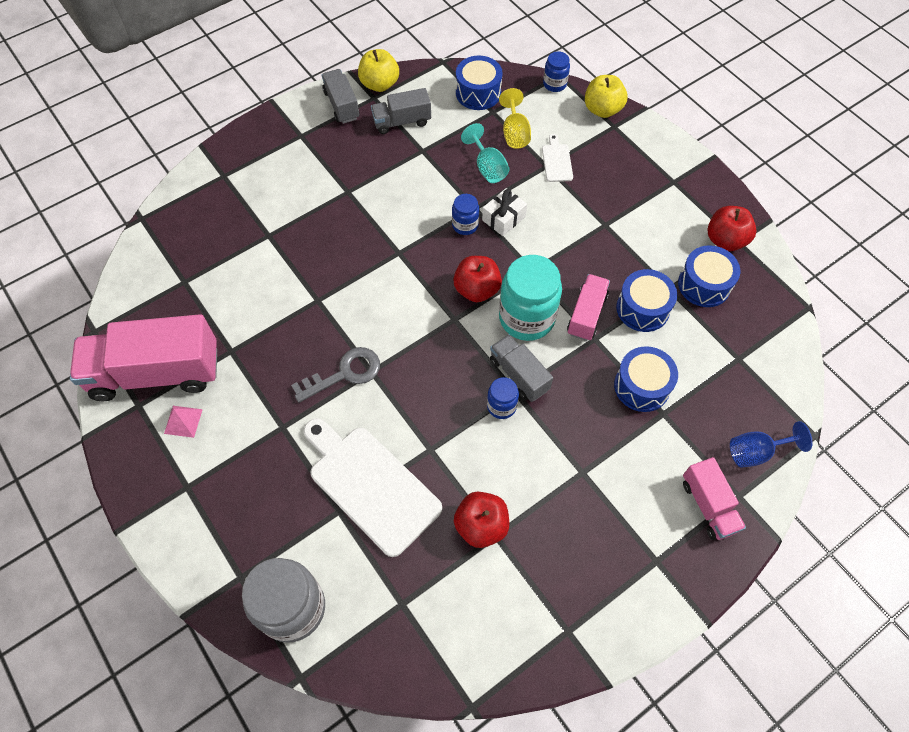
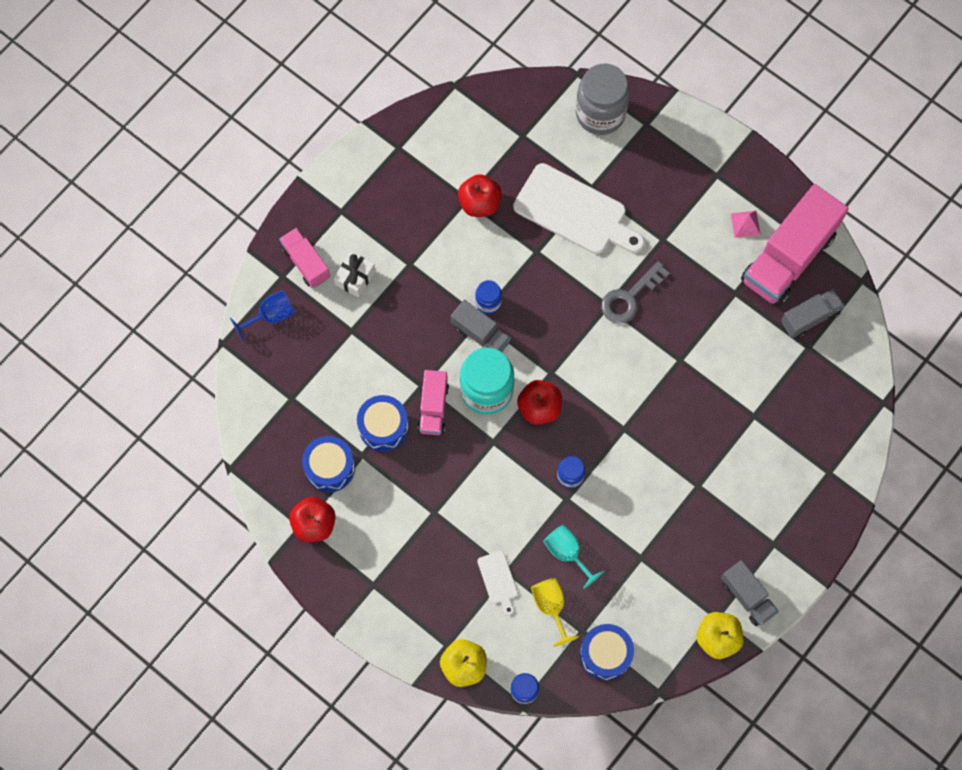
camera: 165 degrees right, 10 degrees up
pink truck [70,314,217,401] -> pink truck turned 150 degrees clockwise [741,184,848,306]
grey truck [371,88,431,134] -> grey truck moved to [781,289,844,338]
white gift [482,188,527,236] -> white gift moved to [334,251,375,298]
blue drum [614,346,678,412] -> none

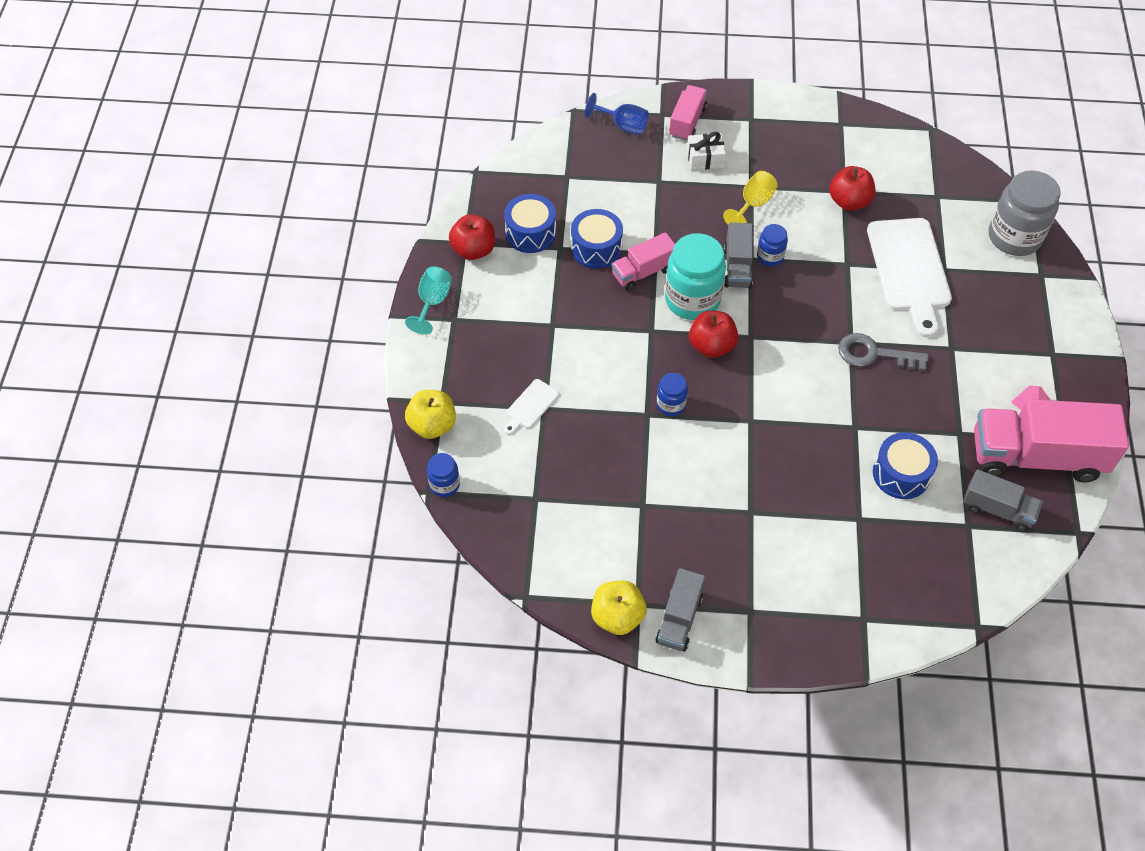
camera: 55 degrees right, 15 degrees down
yellow goblet [531,578,579,647] -> yellow goblet moved to [723,171,778,225]
turquoise goblet [543,524,604,589] -> turquoise goblet moved to [405,266,452,335]
blue drum [580,624,634,681] -> blue drum moved to [873,432,938,499]

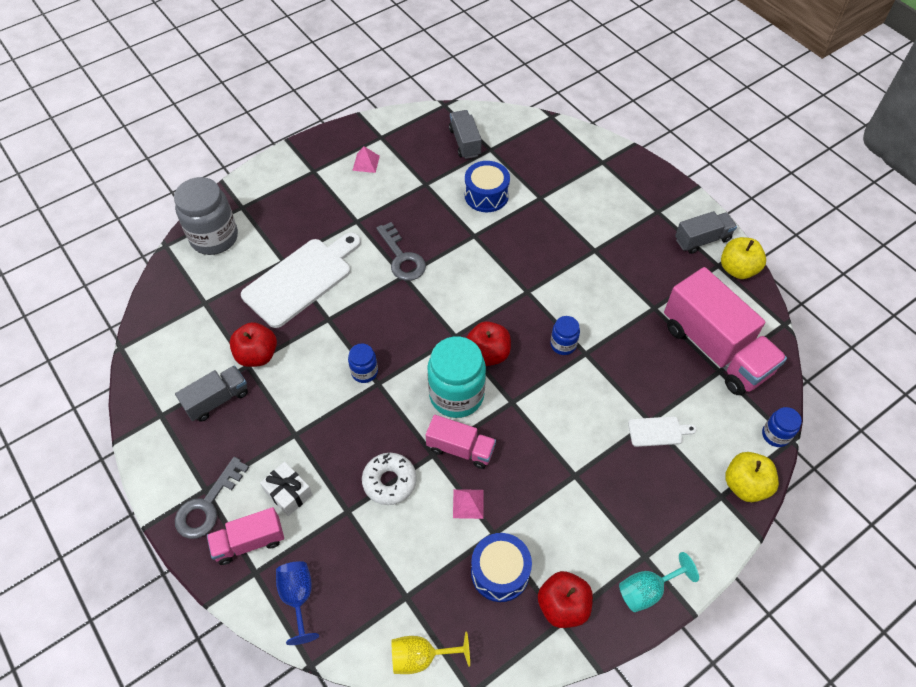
camera: 130 degrees left, 0 degrees up
blue drum [571,209,623,269] -> pink pyramid [453,489,484,519]
yellow goblet [723,171,778,225] -> yellow goblet moved to [391,632,470,674]
grey truck [724,222,753,289] -> grey truck moved to [175,365,248,422]
pink truck [974,399,1129,482] -> pink truck moved to [664,267,787,395]
none -> grey key [175,457,249,539]
none -> white donut [362,453,416,505]

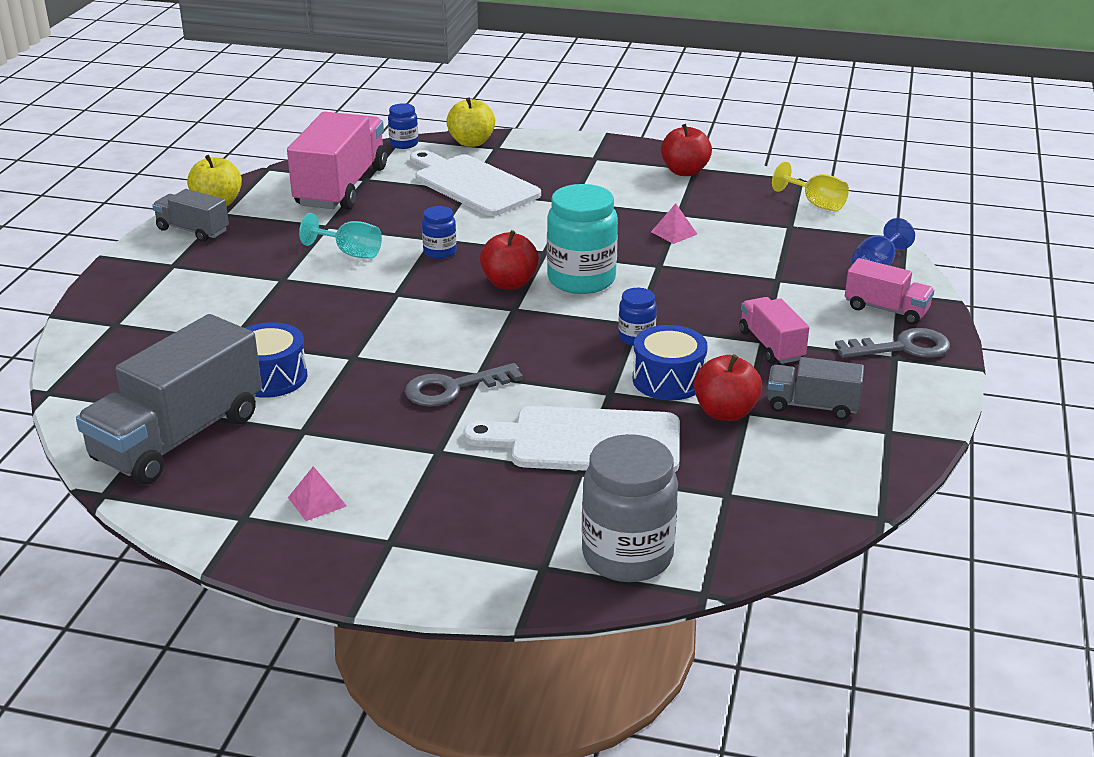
camera: 130 degrees left, 25 degrees down
white gift [260,462,313,516] -> none
white donut [362,453,416,505] -> none
grey key [376,222,426,281] -> grey key turned 135 degrees counterclockwise [405,363,523,407]
pink truck [426,415,496,469] -> pink truck moved to [739,297,809,364]
grey truck [449,110,482,159] -> grey truck [76,314,262,484], size x1.92
blue drum [471,533,532,602] -> blue drum moved to [633,325,708,400]
turquoise goblet [619,552,699,612] -> turquoise goblet moved to [299,213,382,259]
white cutting board [628,416,697,447] -> white cutting board [410,150,541,216], size x2.23

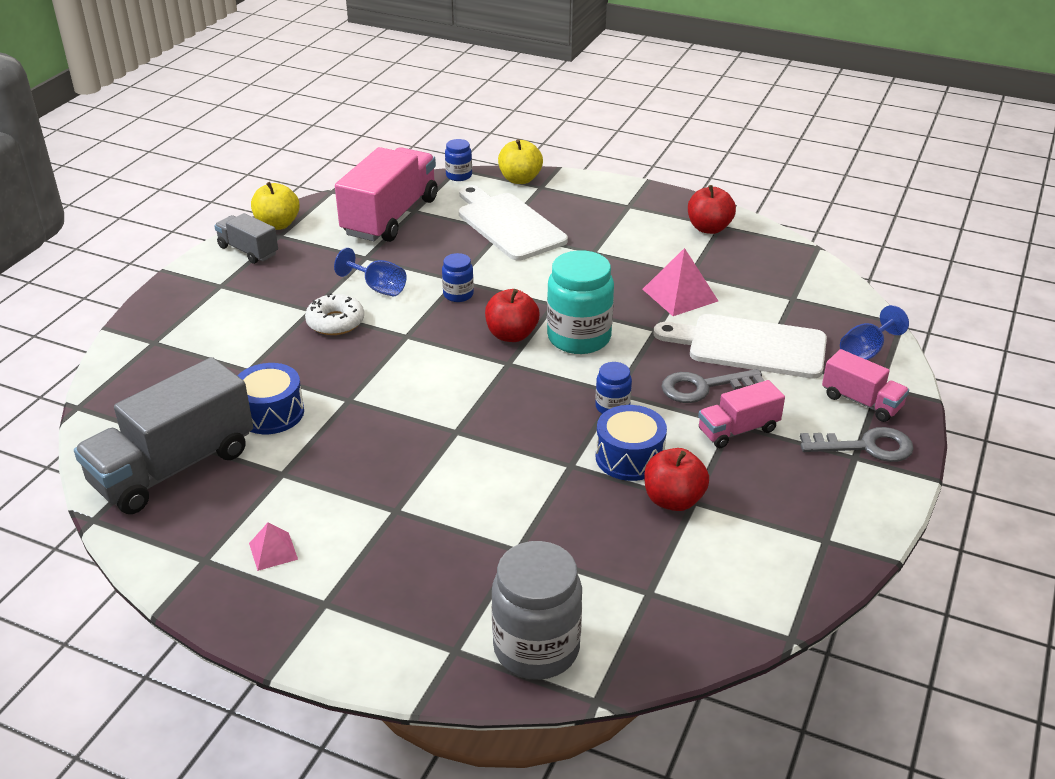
camera: 10 degrees right, 5 degrees up
turquoise goblet [299,213,382,259] -> blue goblet [334,248,407,296]
grey key [405,363,523,407] -> grey key moved to [661,369,765,403]
white cutting board [464,406,680,472] -> white cutting board moved to [654,314,827,379]
pink pyramid [651,203,697,244] -> pink pyramid [642,248,718,316], size x1.76
pink truck [739,297,809,364] -> pink truck turned 105 degrees counterclockwise [698,380,785,448]
grey truck [767,357,864,420] -> none
yellow goblet [772,162,849,211] -> none
none -> white donut [305,293,364,335]

